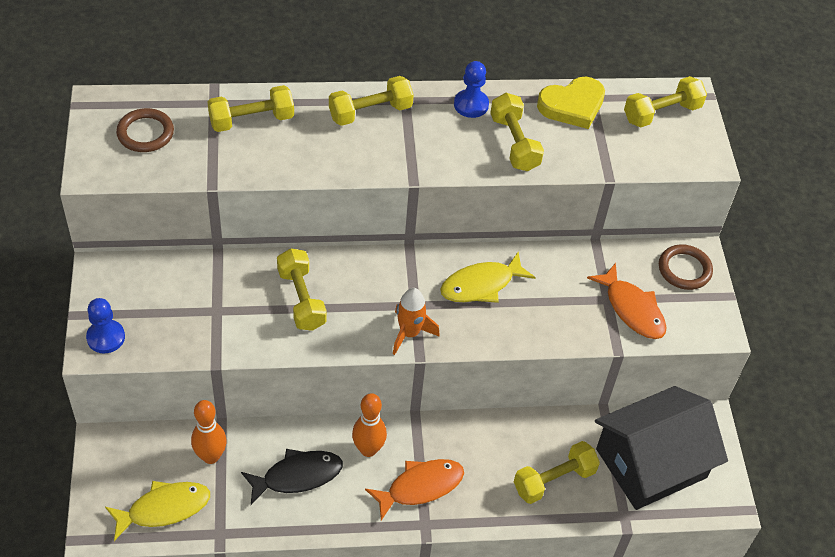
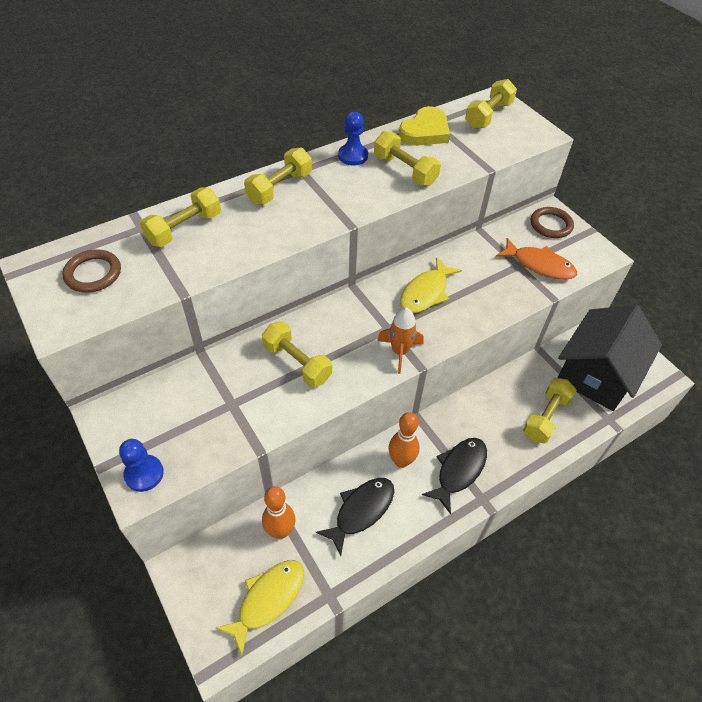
camera: 25 degrees left, 0 degrees up
orange fish [365,459,464,520] -> black fish [422,438,487,514]

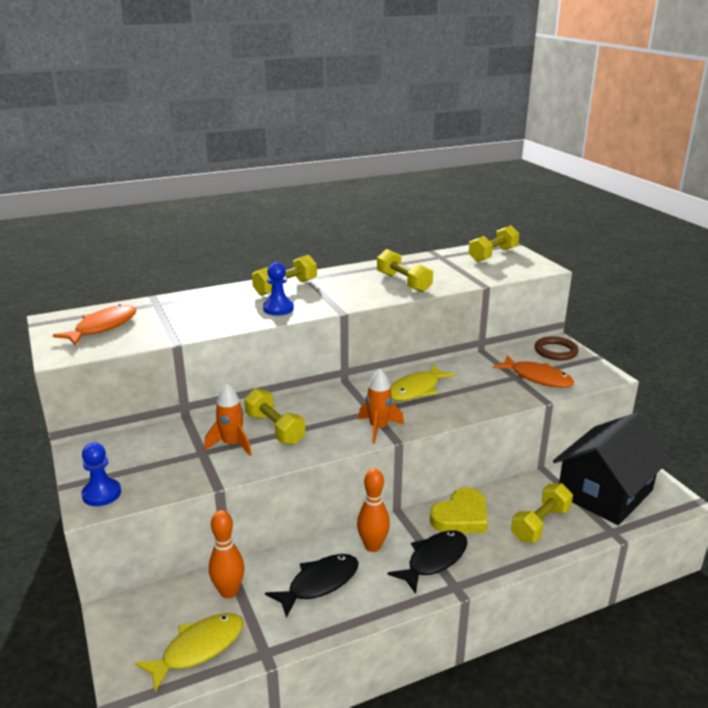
camera: 10 degrees right, 25 degrees down
brown ring [62,249,121,293] -> orange fish [53,304,136,345]
yellow dumbbell [140,188,221,247] -> none
blue pawn [338,111,368,166] -> blue pawn moved to [263,262,294,315]
yellow heart [399,106,450,146] -> yellow heart moved to [430,488,488,533]
none -> orange rocket [204,384,252,456]

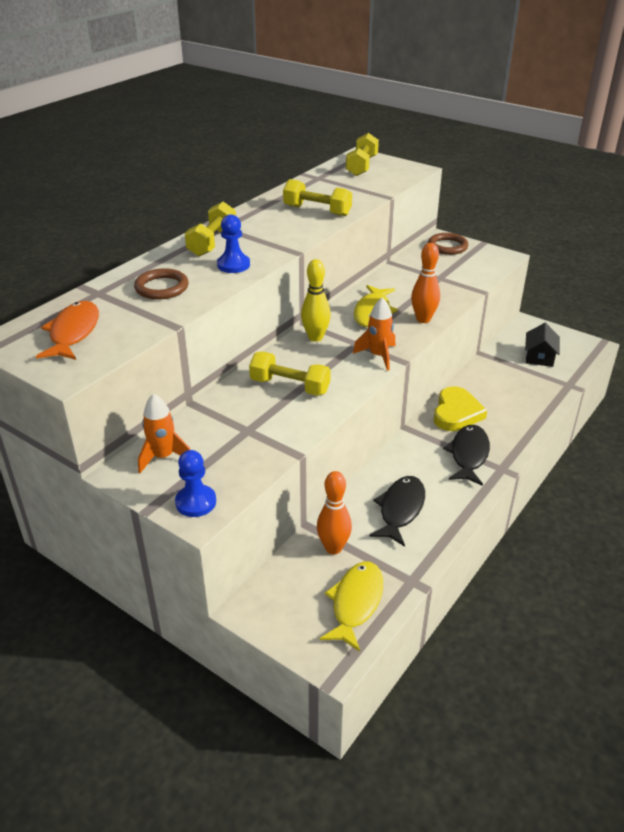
camera: 30 degrees left, 10 degrees up
orange rocket [204,384,252,456] -> orange rocket moved to [138,394,190,473]
orange bowling pin [357,468,390,552] -> orange bowling pin moved to [411,243,440,323]
orange fish [493,355,574,388] -> none
yellow dumbbell [511,483,573,542] -> none
black house [553,413,670,525] -> black house [525,323,560,367], size x0.46
none -> brown ring [134,268,189,300]
none -> yellow bowling pin [301,259,331,342]

